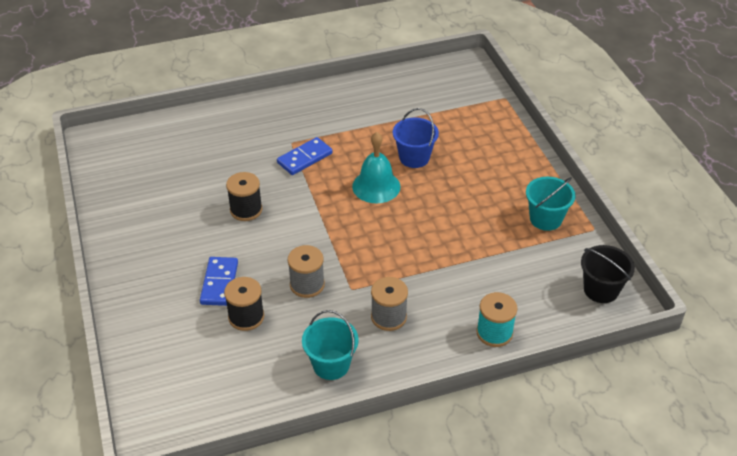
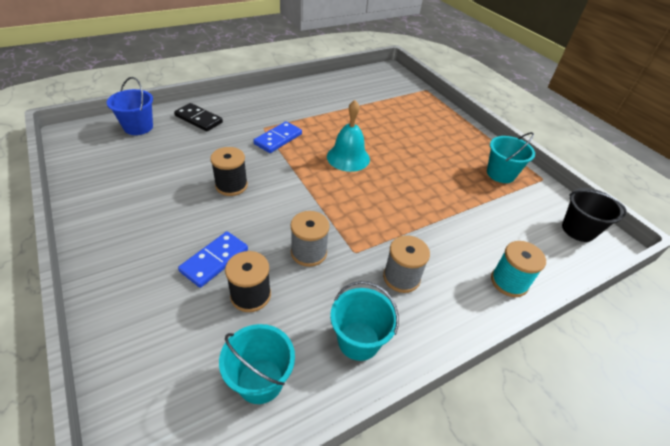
camera: 15 degrees left, 0 degrees up
blue domino [200,257,238,306] -> blue domino turned 45 degrees clockwise [178,231,248,288]
blue bucket [393,108,439,168] -> blue bucket moved to [107,77,153,135]
none -> black domino [174,103,223,131]
none -> turquoise bucket [219,324,295,404]

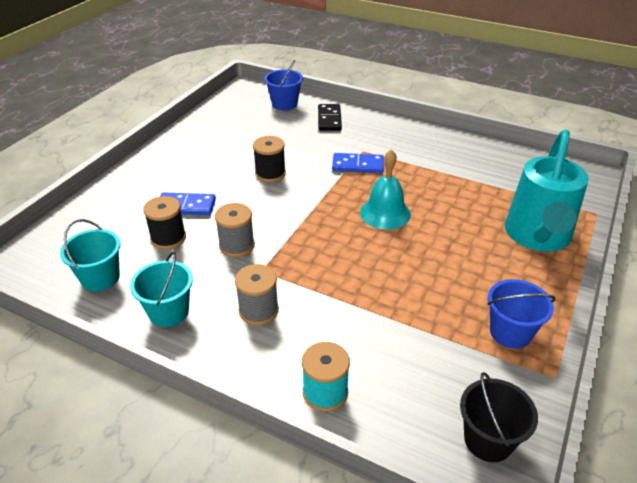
camera: 60 degrees right, 5 degrees down
turquoise bucket [487,132,535,183] -> blue bucket [488,279,555,349]
none -> turquoise watering can [505,130,589,252]

